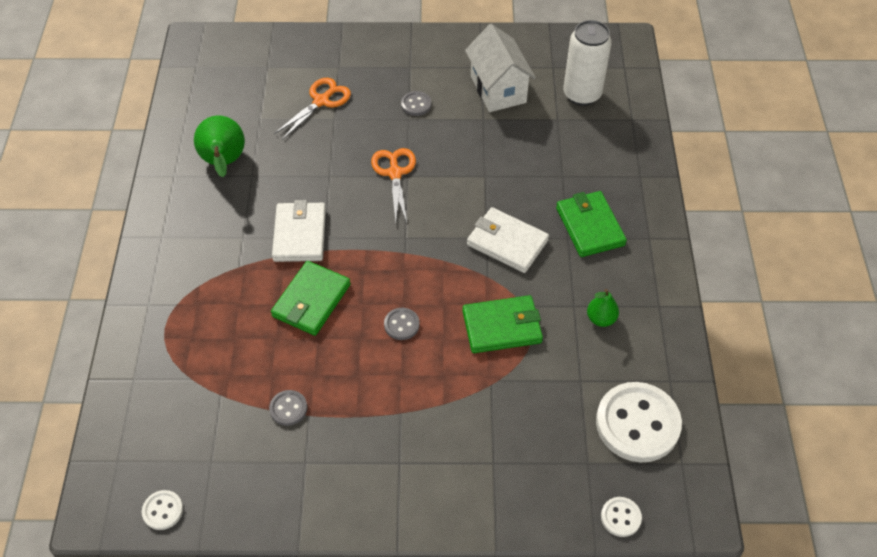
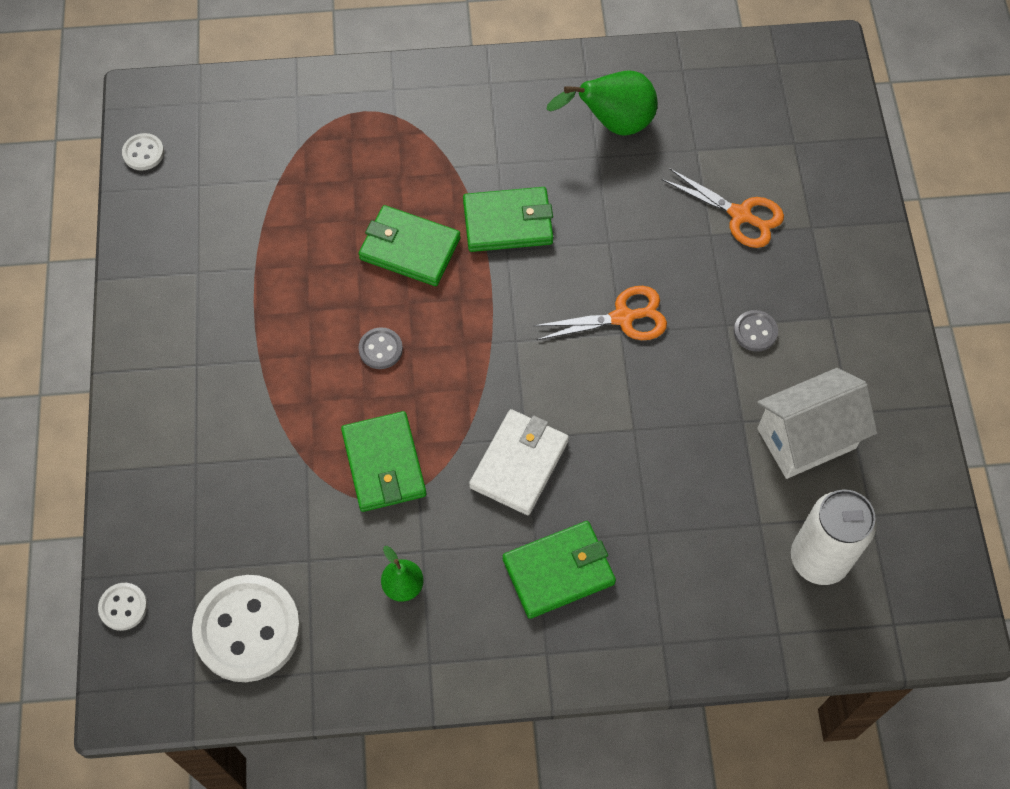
camera: 85 degrees right, 10 degrees up
grey button [269,390,307,426] -> none
white wallet [272,200,326,262] -> green wallet [463,187,553,252]

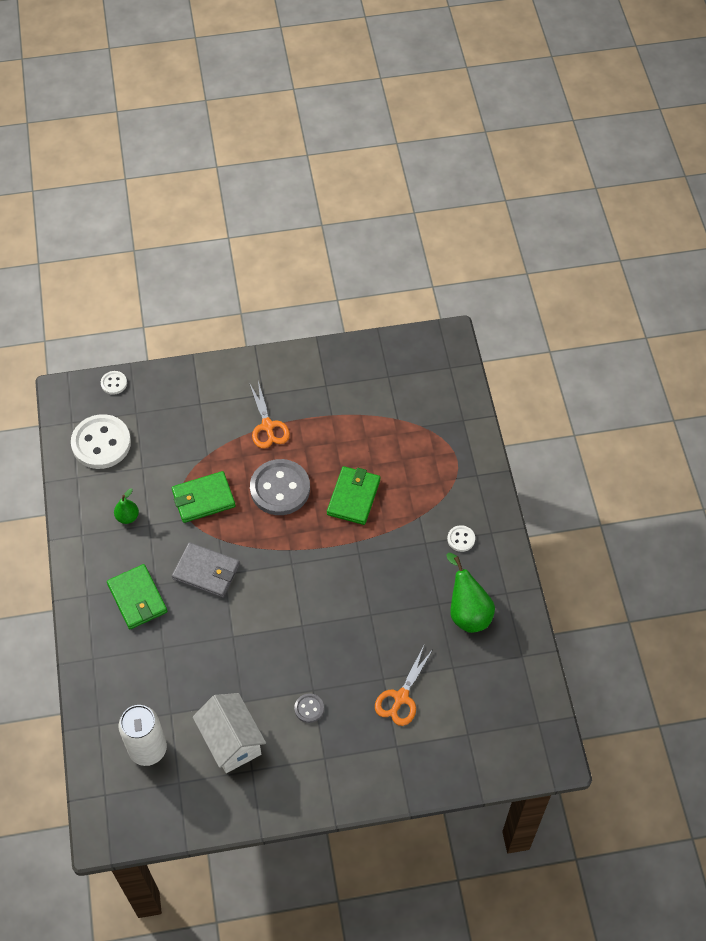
camera: 85 degrees right, 5 degrees down
white button [122,133,164,170] -> white button moved to [447,525,475,552]
grey button [358,327,403,369] -> grey button [250,459,310,515], size x2.21
green wallet [463,187,553,252] -> none
white wallet [469,409,569,515] -> grey wallet [172,542,240,598]
orange scissors [533,286,667,340] -> orange scissors moved to [250,381,290,449]

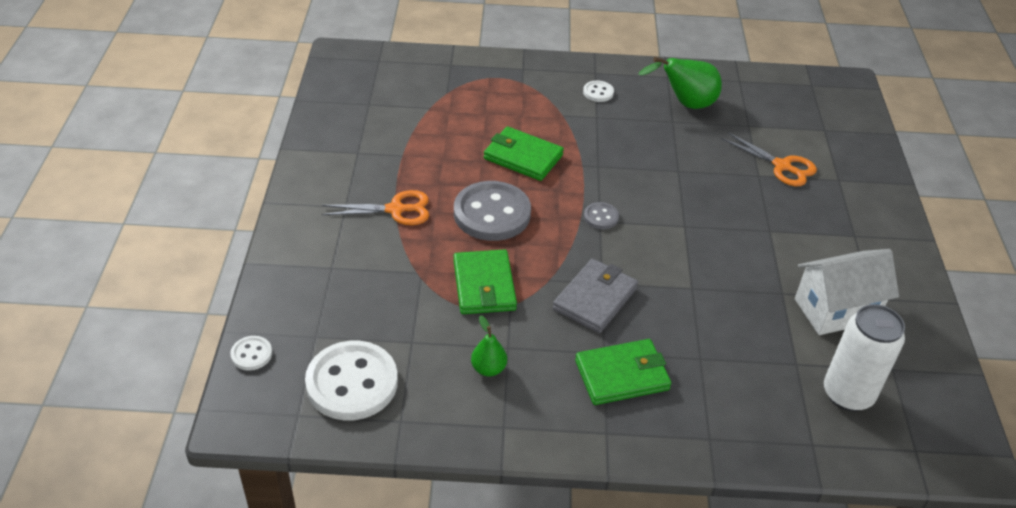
camera: 80 degrees left, 15 degrees down
grey button [294,693,324,723] -> grey button moved to [584,202,619,229]

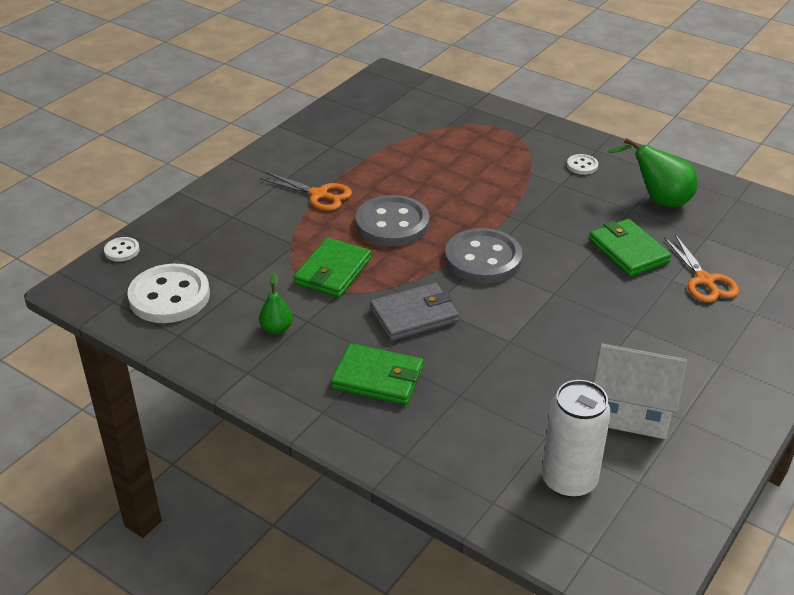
camera: 35 degrees right, 5 degrees down
green wallet [484,126,564,181] -> green wallet moved to [589,219,672,277]
grey button [584,202,619,229] -> grey button [445,228,522,284], size x2.21

